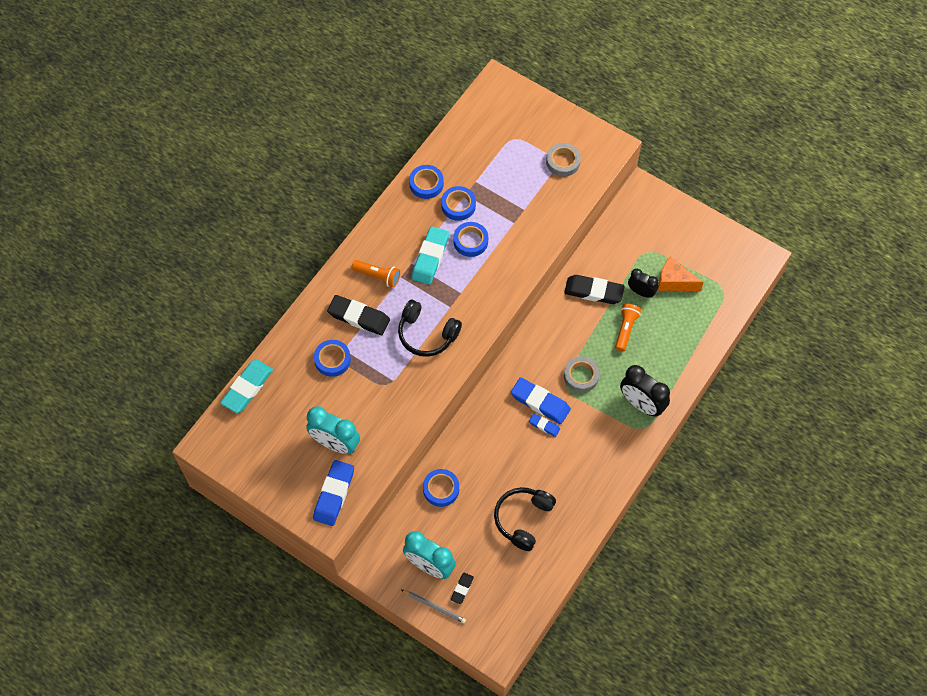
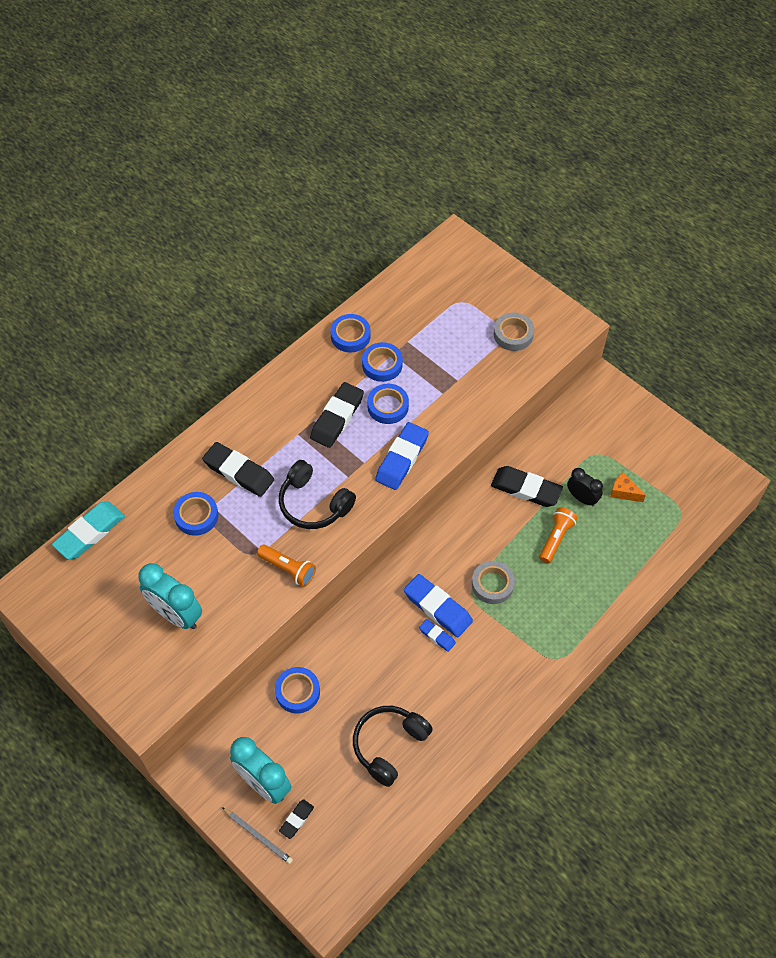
camera: 10 degrees right, 5 degrees down
blue eraser [313,460,354,526] -> blue eraser moved to [375,422,429,490]
orange flashlight [351,260,400,287] -> orange flashlight moved to [257,545,316,587]
turquoise eraser [412,226,449,285] -> black eraser [310,382,364,448]
black clock [620,365,670,417] -> none
orange cheese [658,257,704,291] -> orange cheese [610,473,646,502], size x0.65

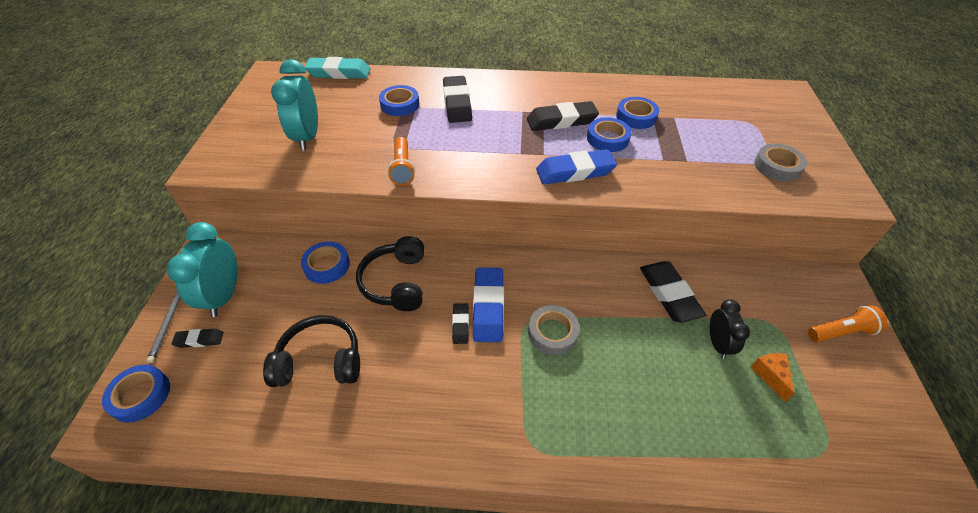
camera: 50 degrees right, 10 degrees down
black headphones [279,460,356,529] -> black headphones moved to [356,236,424,311]
blue tape [330,314,371,352] -> blue tape moved to [102,365,170,423]
blue eraser [419,619,456,652] -> black eraser [452,303,469,344]
orange flashlight [539,507,578,563] -> orange flashlight moved to [808,305,888,342]

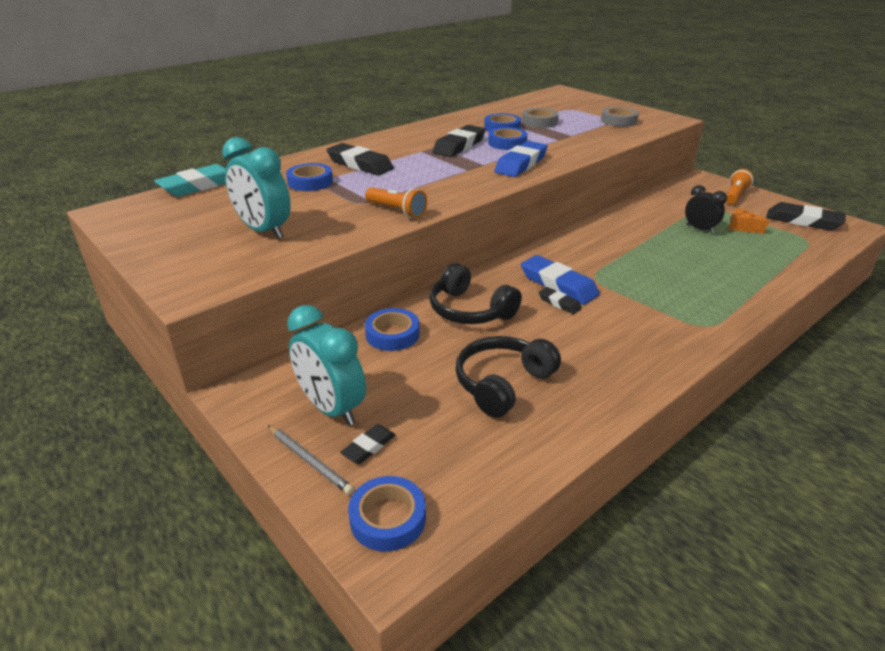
camera: 45 degrees left, 15 degrees down
grey tape [528,305,580,355] -> grey tape moved to [522,108,559,128]
black eraser [640,261,706,323] -> black eraser moved to [766,202,846,230]

